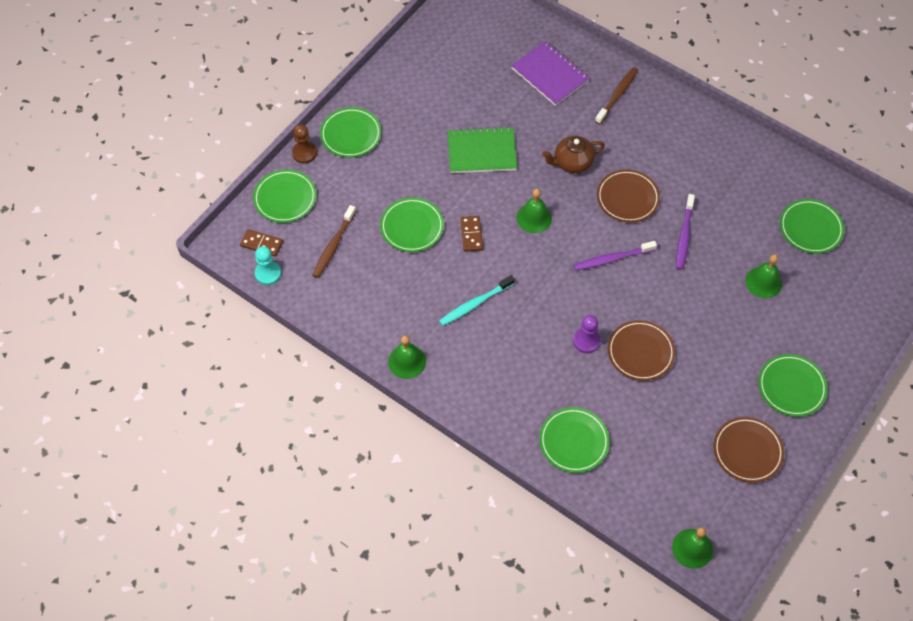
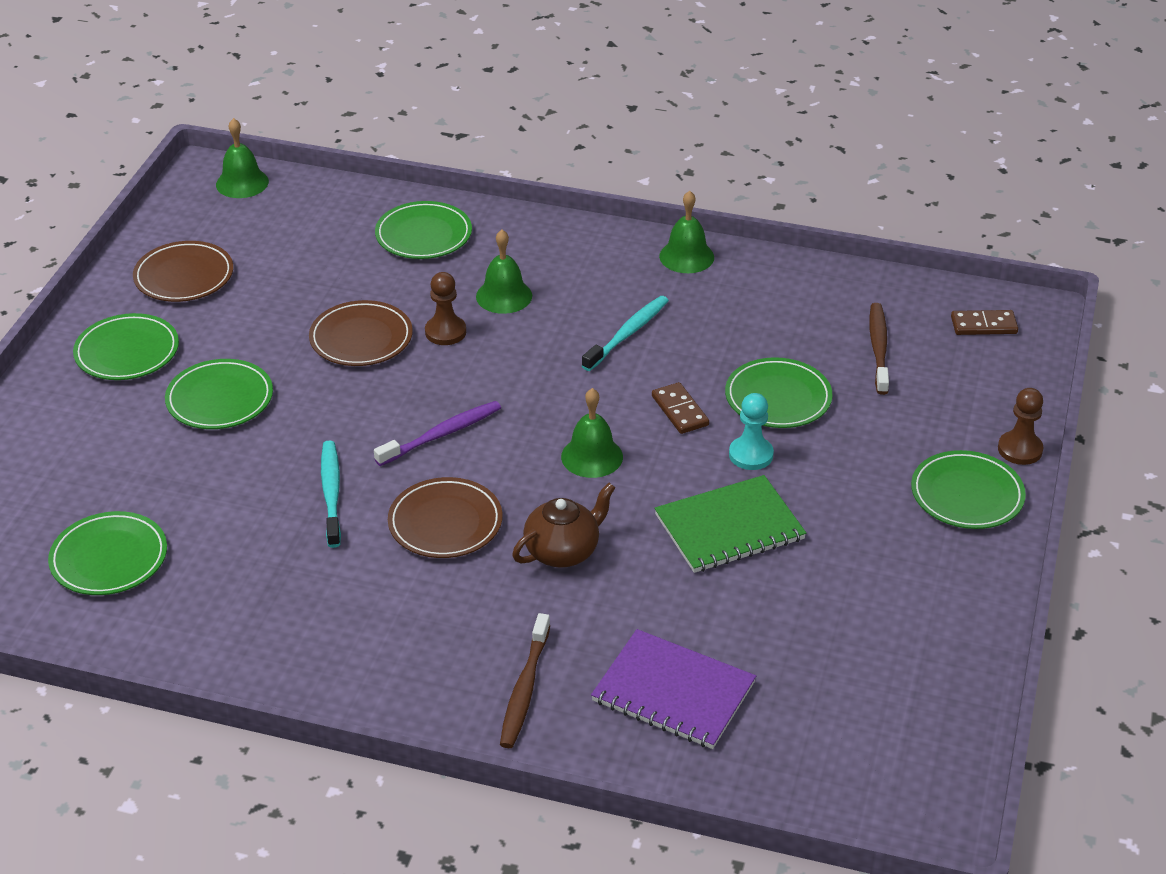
camera: 160 degrees right, 20 degrees down
green plate [253,170,316,223] -> green plate moved to [165,359,273,429]
turquoise pawn [255,246,281,285] -> turquoise pawn moved to [729,393,774,470]
purple pawn [573,315,600,353] -> brown pawn [425,272,466,345]
purple toothbrush [676,194,695,270] -> turquoise toothbrush [321,441,341,548]
green bell [745,254,782,298] -> green bell moved to [476,230,532,314]

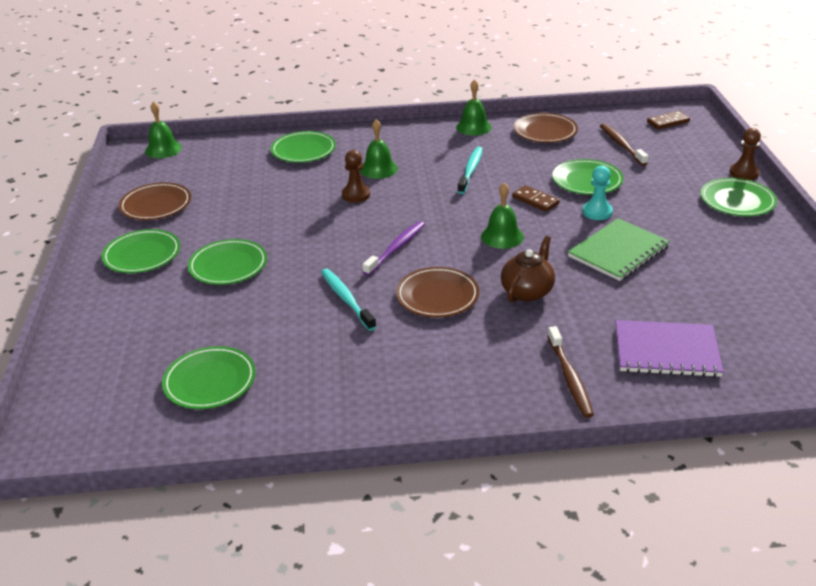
camera: 20 degrees left, 5 degrees down
brown plate [309,300,413,366] -> brown plate moved to [513,113,578,143]

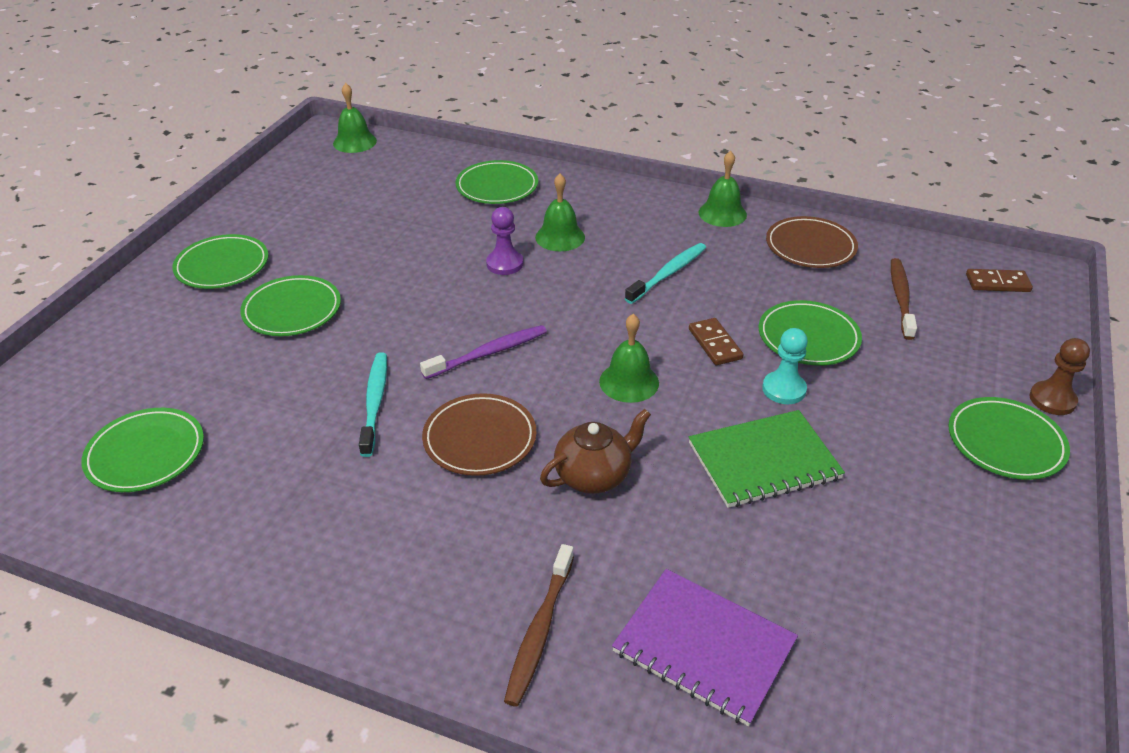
camera: 25 degrees right, 5 degrees up
brown plate [119,182,191,220] -> none
brown pawn [342,150,370,203] -> purple pawn [486,207,523,275]

